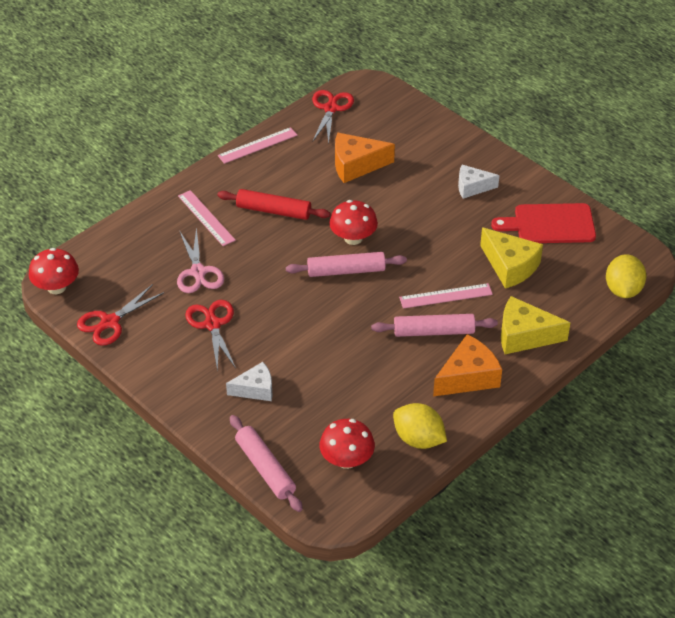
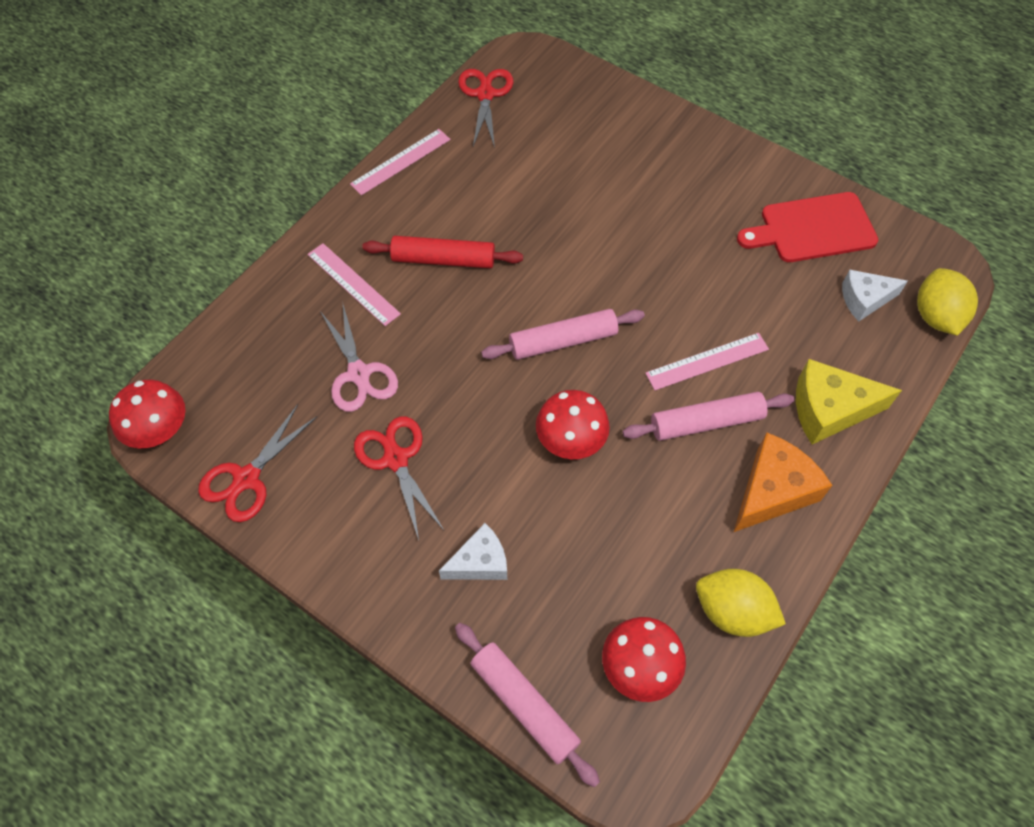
camera: 10 degrees left, 15 degrees up
red mushroom [329,200,378,245] -> red mushroom moved to [536,390,610,459]
orange cheese [335,133,395,183] -> none
white cheese [458,165,499,199] -> white cheese moved to [842,269,908,321]
yellow cheese [480,227,543,289] -> none

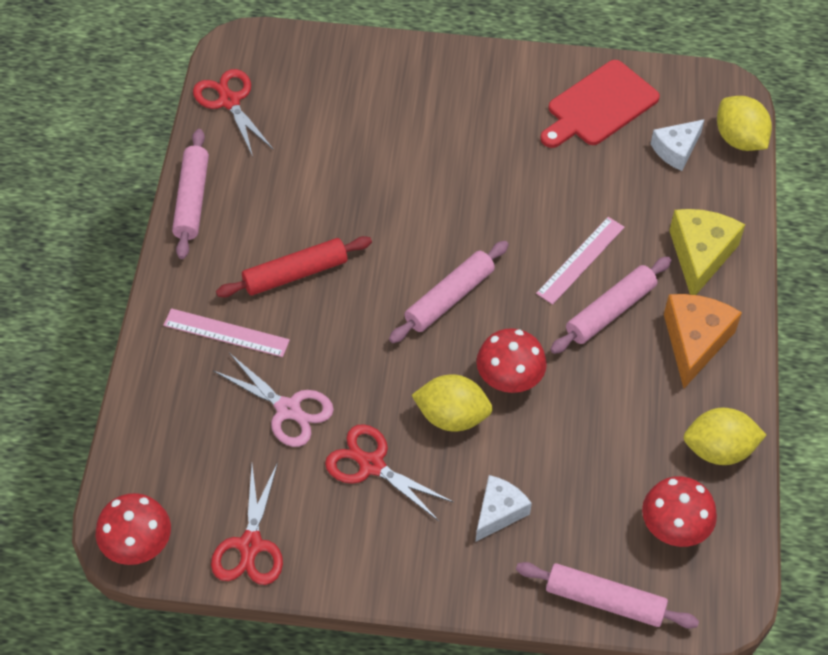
camera: 30 degrees left, 5 degrees down
pink ruler [350,129,451,195] -> pink rolling pin [172,129,209,259]
yellow cheese [796,359,902,444] -> yellow cheese turned 135 degrees clockwise [669,209,745,295]
none -> yellow lemon [412,374,493,432]

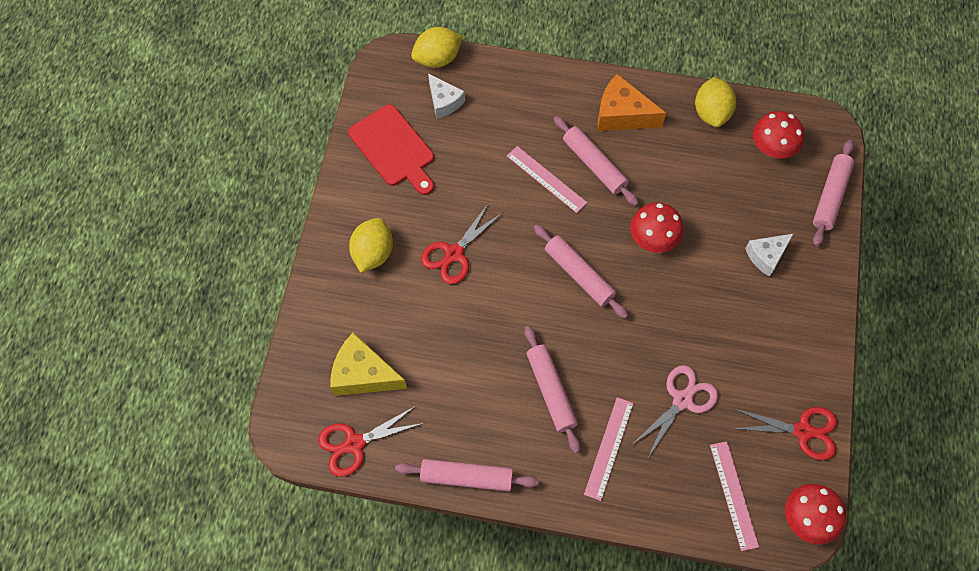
camera: 85 degrees left, 10 degrees up
red rolling pin [216,236,372,298] -> pink rolling pin [524,326,581,453]
red scissors [325,424,454,521] -> red scissors moved to [421,203,504,284]
yellow lemon [412,374,493,432] -> yellow lemon moved to [349,218,393,273]
white cheese [476,475,532,541] -> white cheese turned 75 degrees counterclockwise [745,234,793,277]
yellow cheese [669,209,745,295] -> yellow cheese moved to [330,333,407,396]
none -> pink ruler [710,441,759,551]

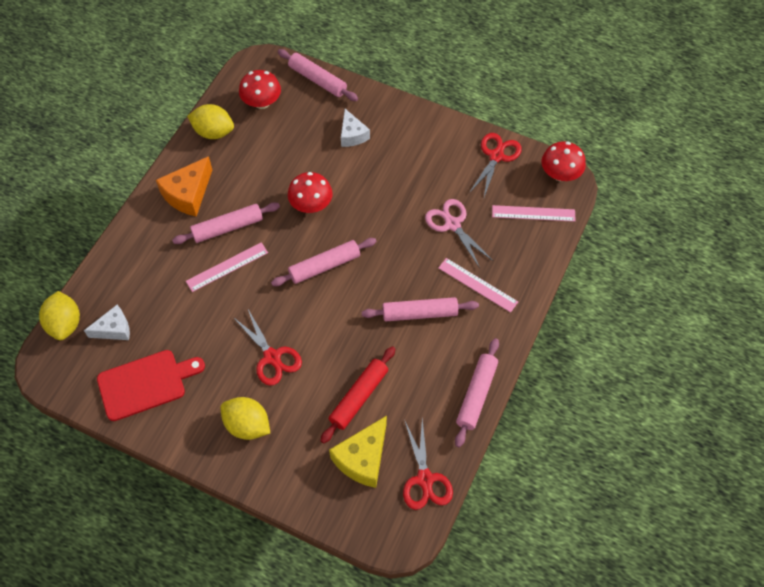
camera: 75 degrees left, 5 degrees down
none -> red rolling pin [320,346,395,443]

